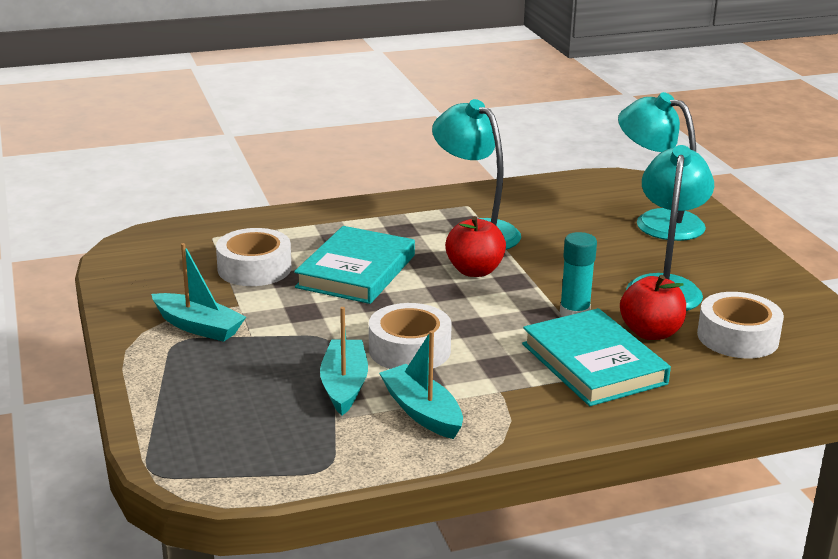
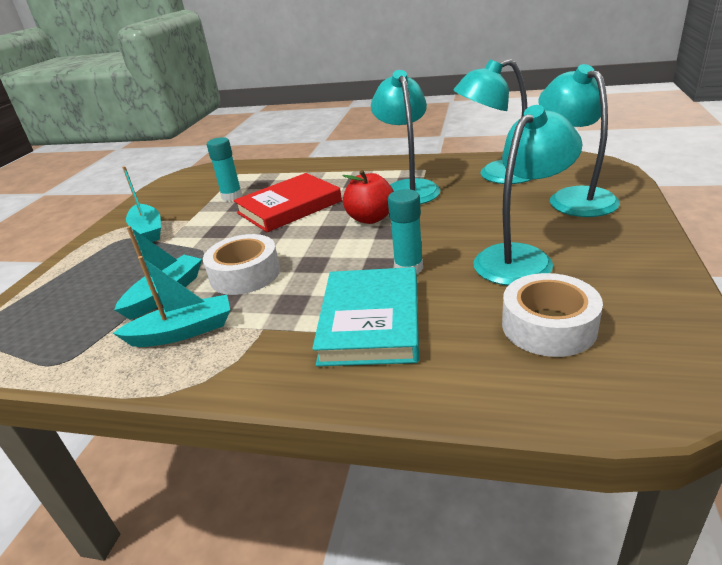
camera: 35 degrees right, 5 degrees up
white tape [216,228,291,286] -> turquoise glue stick [207,137,242,201]
turquoise book [294,226,415,304] -> red book [233,173,342,232]
turquoise boat [379,331,463,439] -> turquoise boat turned 75 degrees clockwise [113,256,230,347]
red apple [620,275,686,340] -> none
none -> turquoise lamp [454,59,533,184]

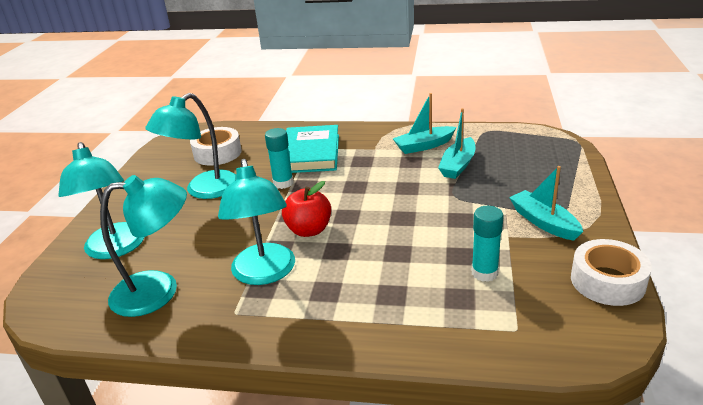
camera: 175 degrees right, 0 degrees up
white tape [203,234,280,295] -> white tape moved to [571,239,652,306]
red book [233,173,342,232] -> none

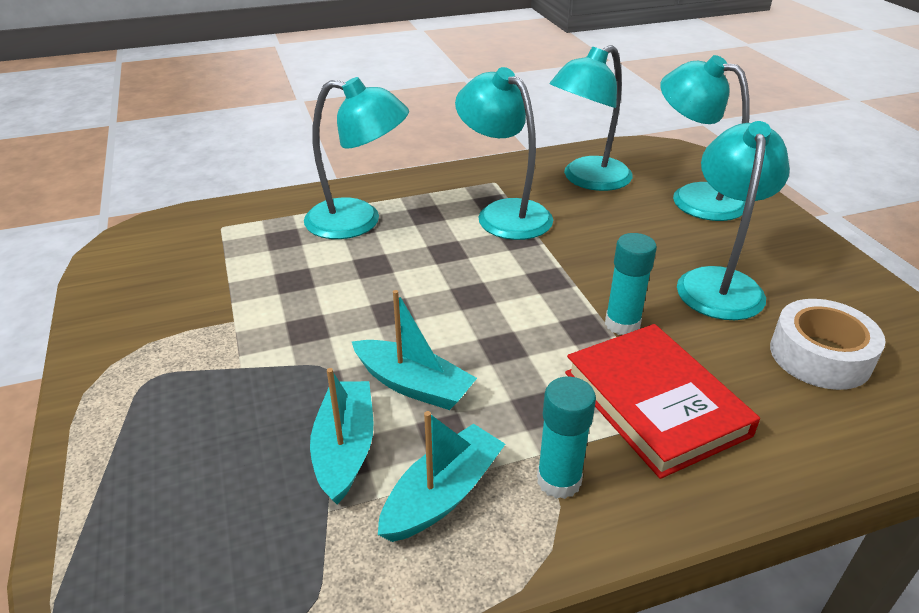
camera: 150 degrees right, 5 degrees up
red apple [282,181,331,237] -> none
turquoise book [286,125,339,173] -> red book [565,324,760,479]
turquoise glue stick [472,206,503,282] -> turquoise glue stick moved to [537,377,596,499]
turquoise boat [509,166,583,241] -> turquoise boat moved to [352,290,477,410]
white tape [571,239,652,306] -> none
none -> turquoise lamp [304,77,409,239]

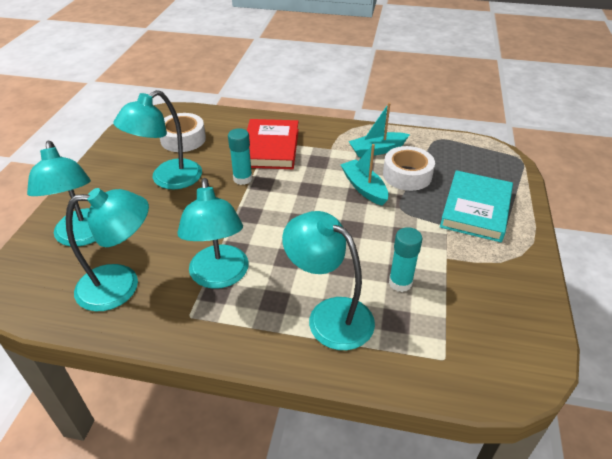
camera: 150 degrees left, 5 degrees up
turquoise boat [310,368,374,504] -> white tape [383,146,435,191]
turquoise glue stick [537,377,596,499] -> turquoise glue stick moved to [389,227,423,292]
none -> turquoise book [440,170,513,242]

